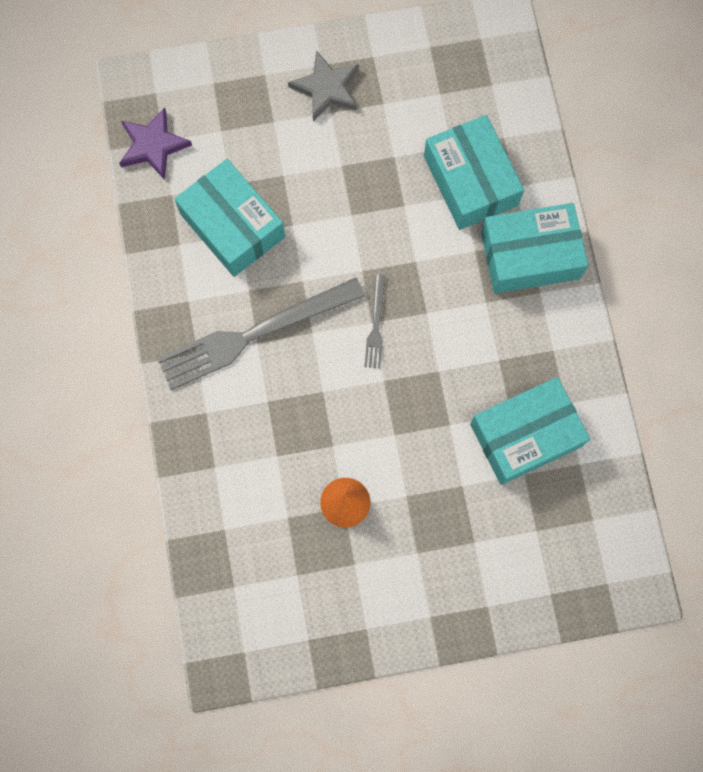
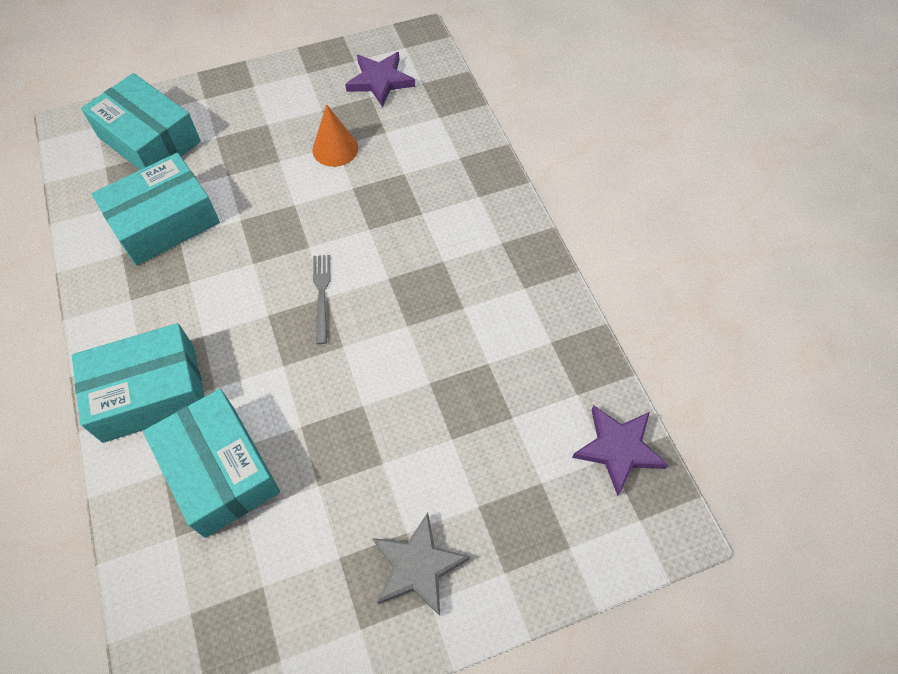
camera: 170 degrees right, 15 degrees down
grey fork [157,278,365,390] -> none
turquoise box [174,159,285,277] -> turquoise box moved to [81,73,201,170]
none -> purple star [345,52,415,107]

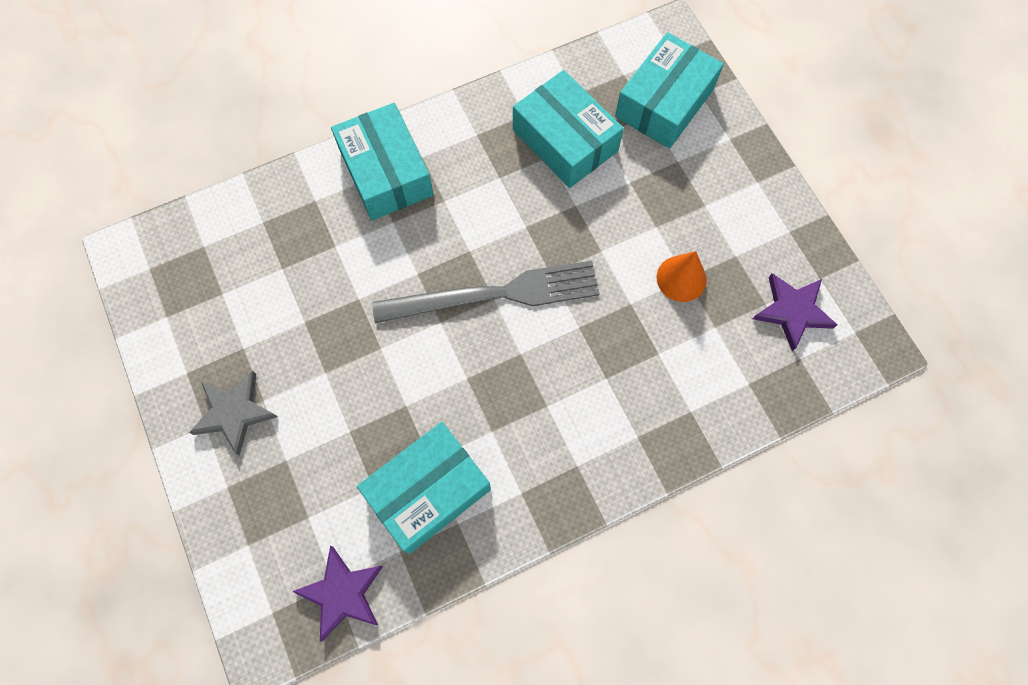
camera: 85 degrees right, 10 degrees up
turquoise box [143,389,280,538] -> turquoise box moved to [357,422,491,554]
grey fork [313,255,330,344] -> grey fork [372,261,600,323], size x2.23

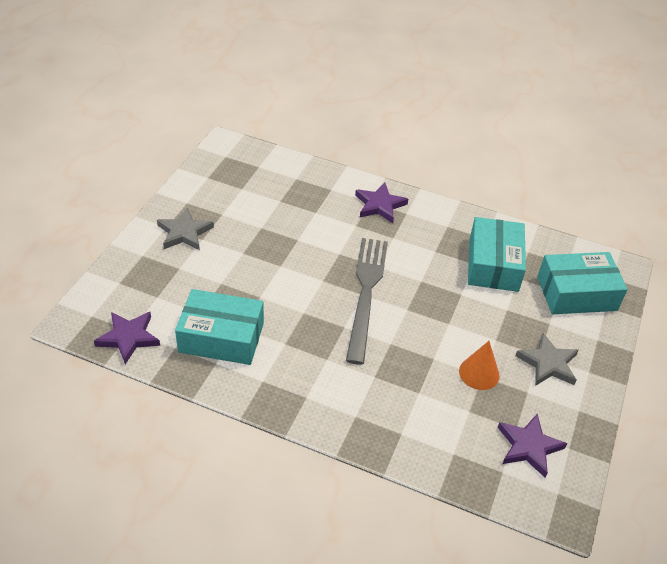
camera: 45 degrees right, 25 degrees down
turquoise box [331,103,434,220] -> purple star [355,183,408,223]
grey fork [372,261,600,323] -> grey fork turned 120 degrees counterclockwise [346,238,388,365]
none -> grey star [515,333,579,386]

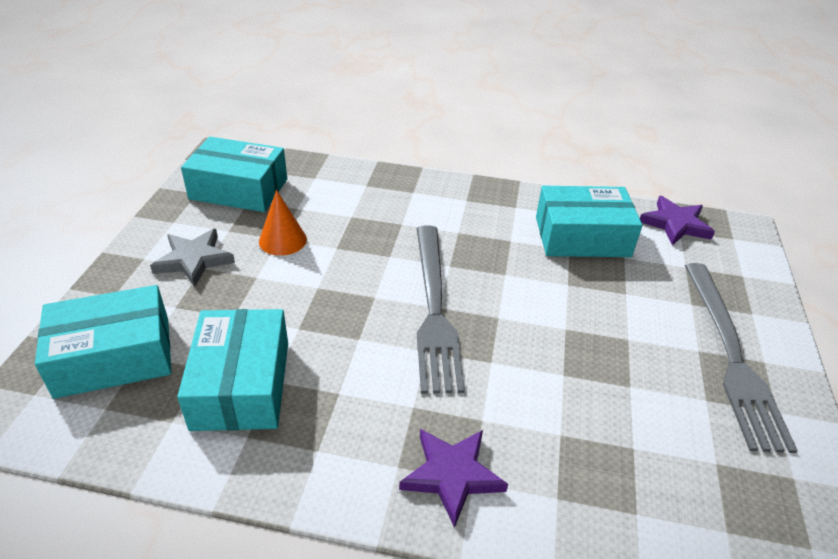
camera: 170 degrees right, 5 degrees down
grey star [157,207,214,250] -> grey fork [684,263,798,453]
purple star [498,414,567,478] -> turquoise box [181,137,287,212]

